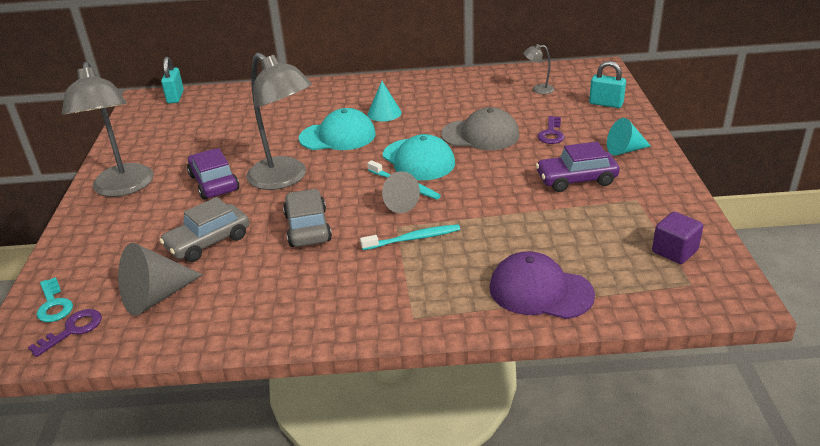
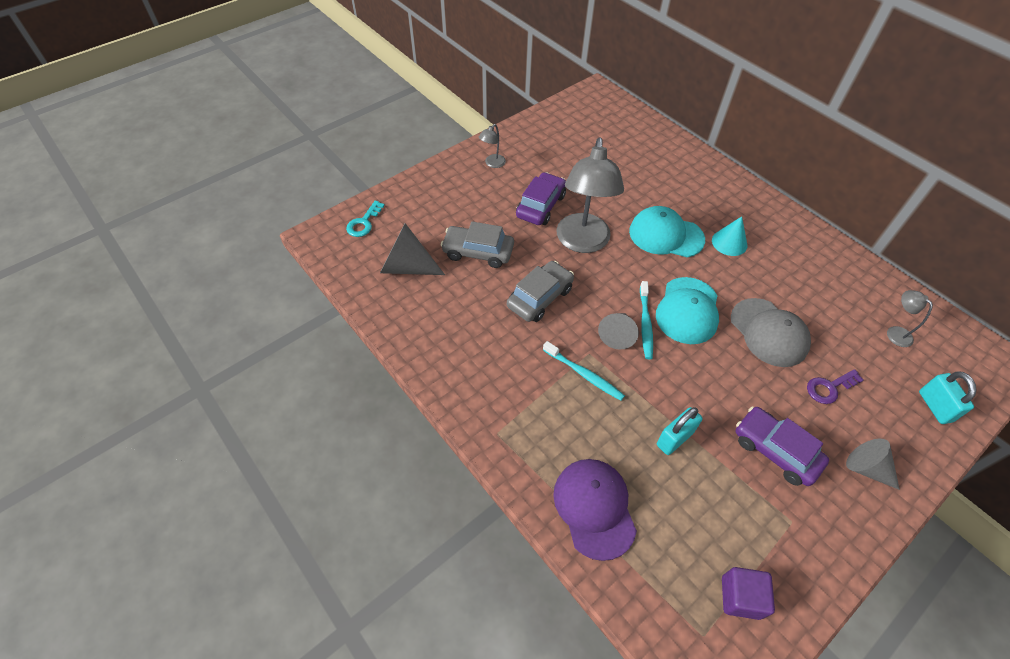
camera: 50 degrees right, 20 degrees up
purple key [28,309,102,357] -> none
grey lamp [62,62,154,197] -> grey lamp [478,124,506,168], size x0.42
turquoise padlock [161,57,184,103] -> turquoise padlock moved to [657,407,703,455]
turquoise cap [299,108,376,150] -> turquoise cap turned 150 degrees clockwise [629,206,705,257]
turquoise cone [607,118,651,156] -> grey cone [846,439,900,490]

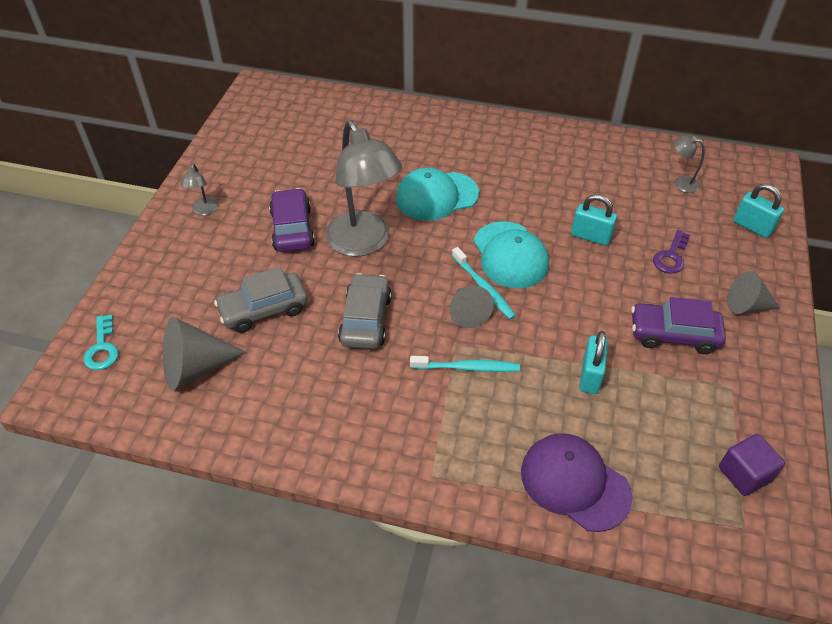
camera: 35 degrees left, 5 degrees down
turquoise cone [712,216,747,256] -> none
grey cap [731,298,811,367] -> turquoise padlock [571,194,617,246]

